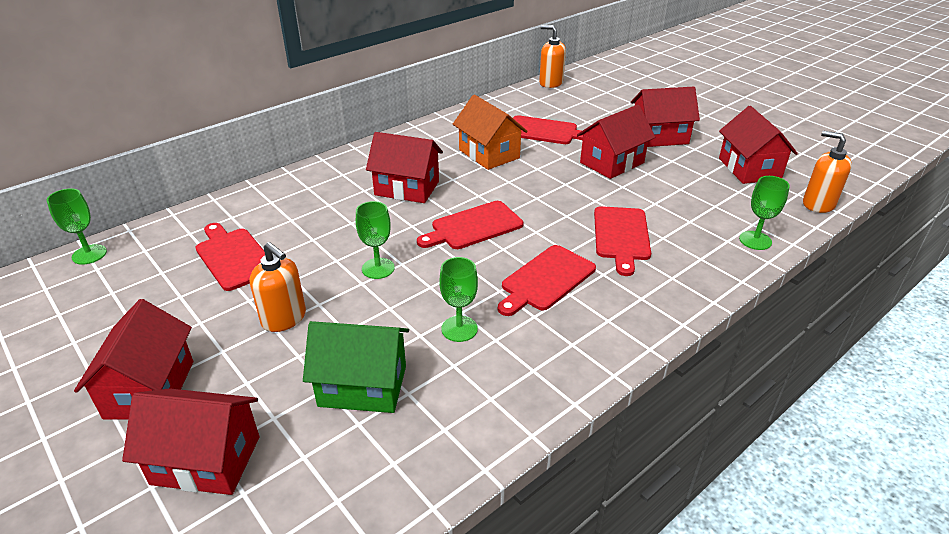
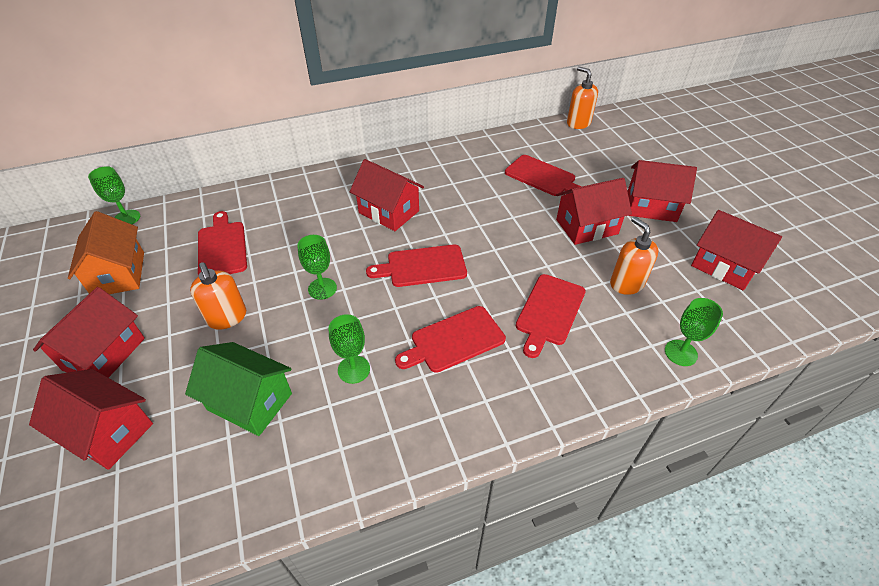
camera: 20 degrees right, 10 degrees up
orange house [453,95,527,170] -> orange house moved to [68,211,144,294]
red house [719,106,798,184] -> red house turned 60 degrees counterclockwise [691,210,782,290]
orange soap dispenser [803,131,852,213] -> orange soap dispenser moved to [610,217,658,295]

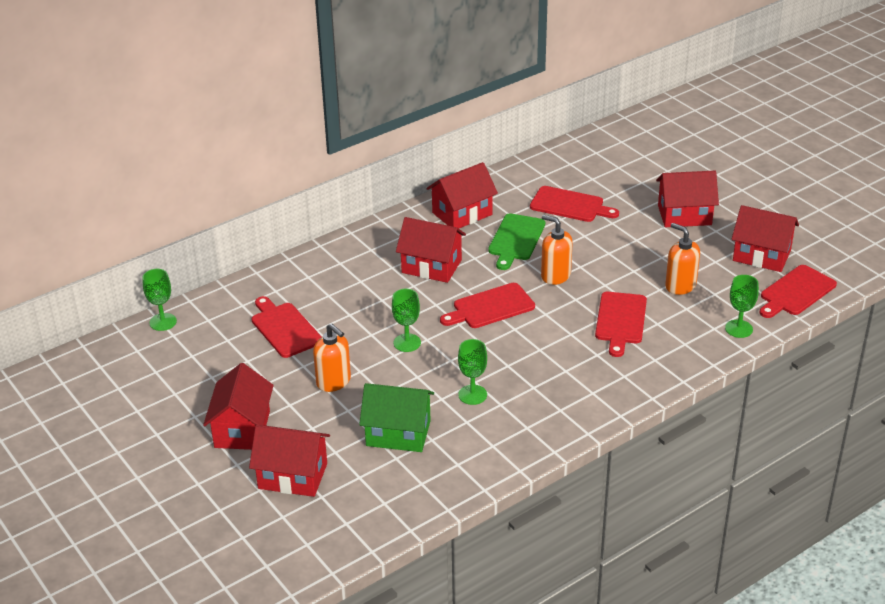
camera: 15 degrees left, 10 degrees down
orange house [68,211,144,294] -> none
red cutting board [395,306,506,373] -> red cutting board moved to [760,265,837,318]
red house [556,178,632,245] -> red house moved to [427,162,498,228]
orange soap dispenser [567,66,598,129] -> orange soap dispenser moved to [541,215,573,285]
none -> green cutting board [488,213,545,270]

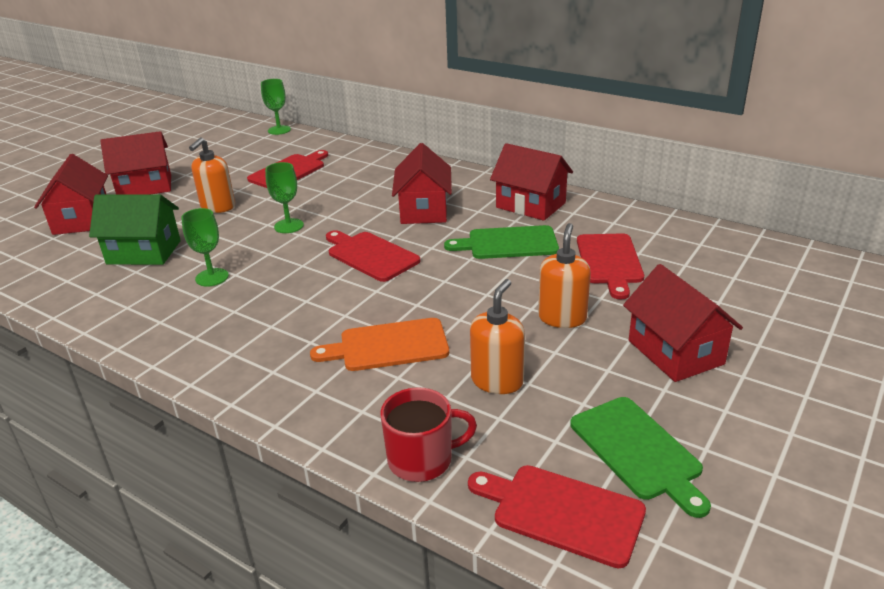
camera: 70 degrees right, 5 degrees down
green house [359,383,434,452] -> green house turned 75 degrees counterclockwise [89,194,181,265]
orange soap dispenser [541,215,573,285] -> orange soap dispenser moved to [538,223,591,328]
red cutting board [595,292,647,357] -> orange cutting board [310,318,449,371]
green goblet [725,275,759,338] -> red mug [381,387,477,482]
red house [731,205,799,272] -> green cutting board [570,397,711,518]

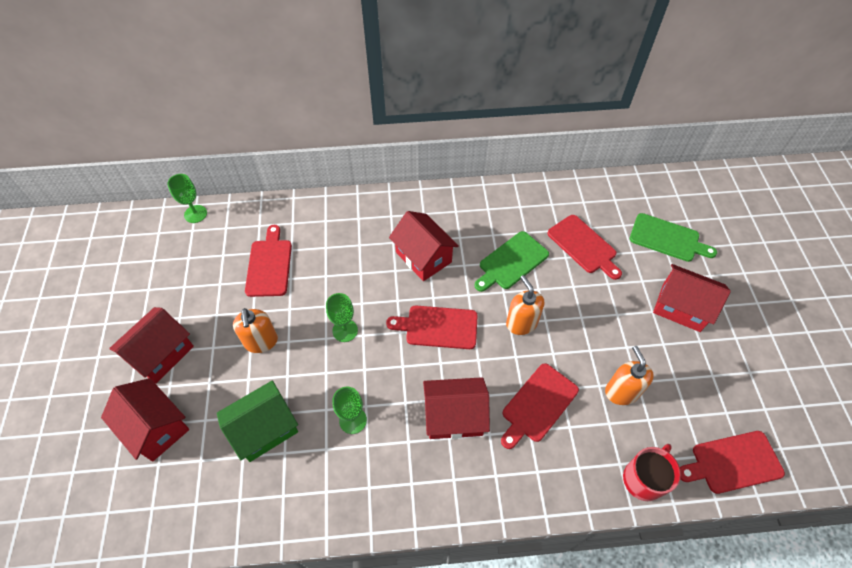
camera: 40 degrees left, 25 degrees up
orange cutting board [310,318,449,371] -> red cutting board [501,363,579,449]
red house [490,143,573,221] -> red house moved to [423,377,490,439]
orange soap dispenser [538,223,591,328] -> orange soap dispenser moved to [506,275,545,335]
green cutting board [570,397,711,518] -> green cutting board moved to [630,213,717,262]

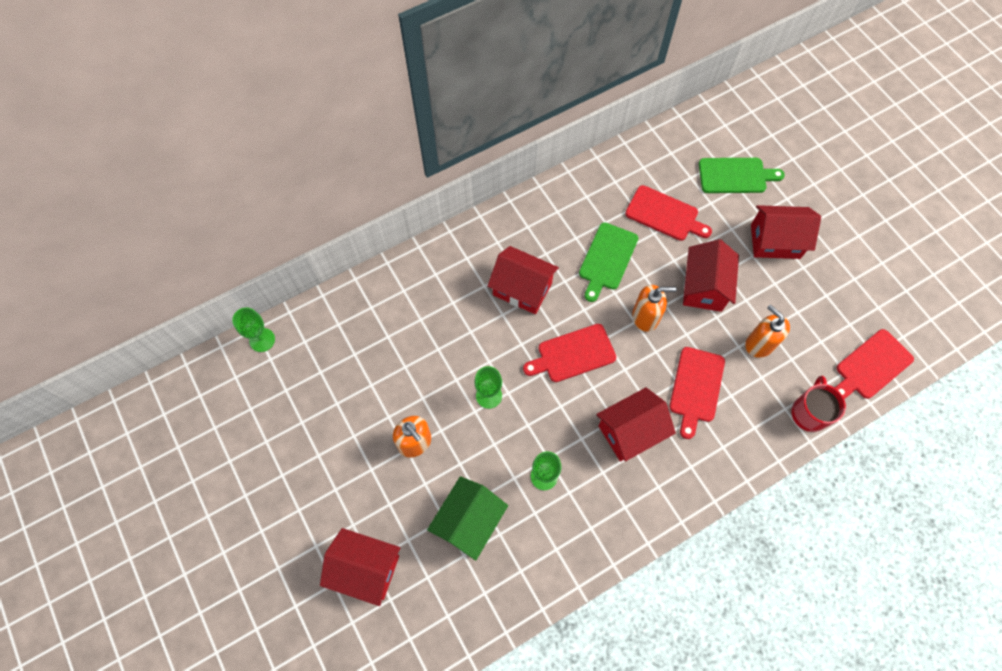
camera: 25 degrees left, 10 degrees up
red house [109,307,194,384] -> red house moved to [683,239,739,312]
red cutting board [245,225,292,297] -> none
orange soap dispenser [506,275,545,335] -> orange soap dispenser turned 135 degrees clockwise [632,285,677,332]

